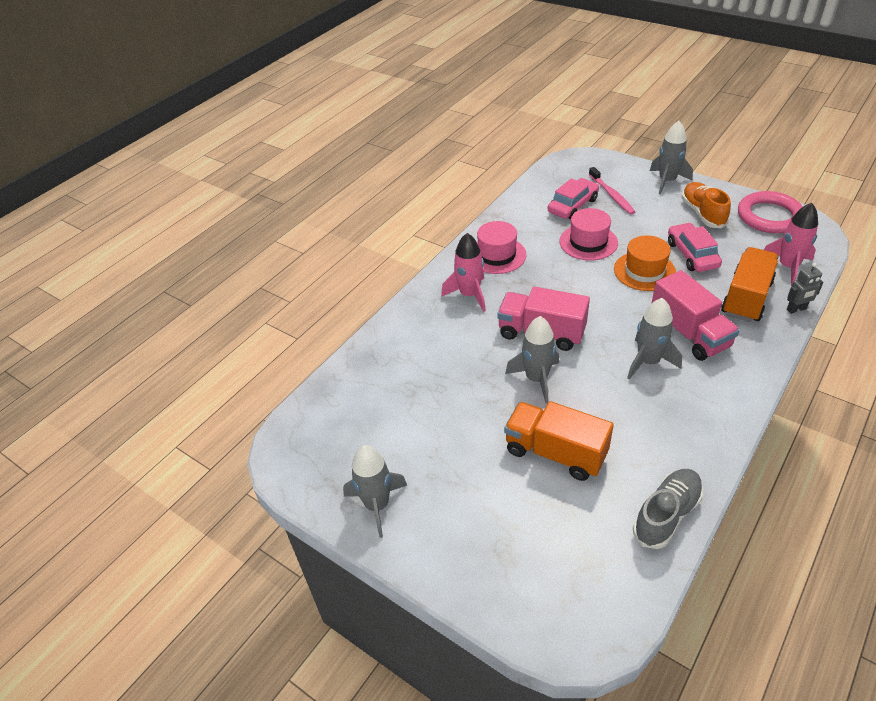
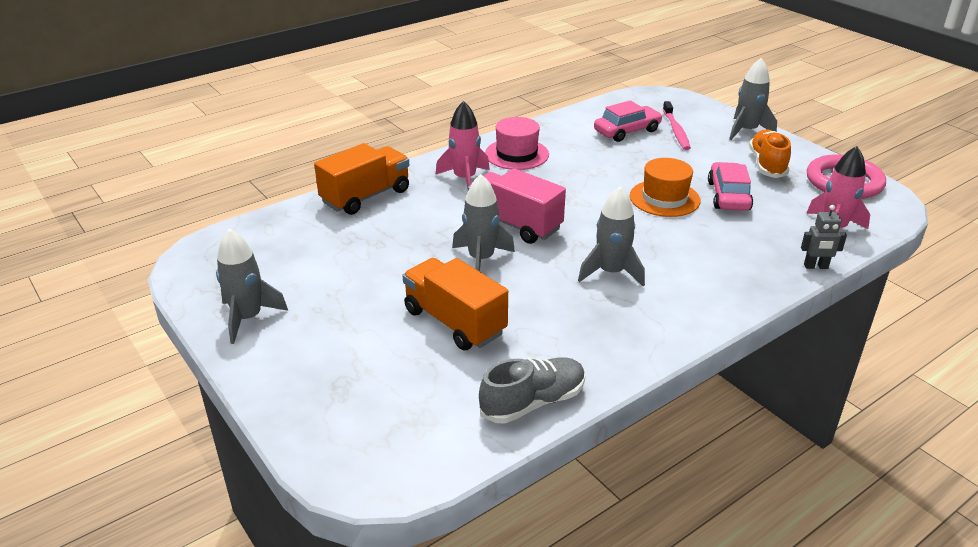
camera: 15 degrees right, 10 degrees down
pink hat [559,208,618,260] -> none
pink truck [651,270,740,361] -> none
orange truck [721,247,779,322] -> orange truck moved to [314,143,409,215]

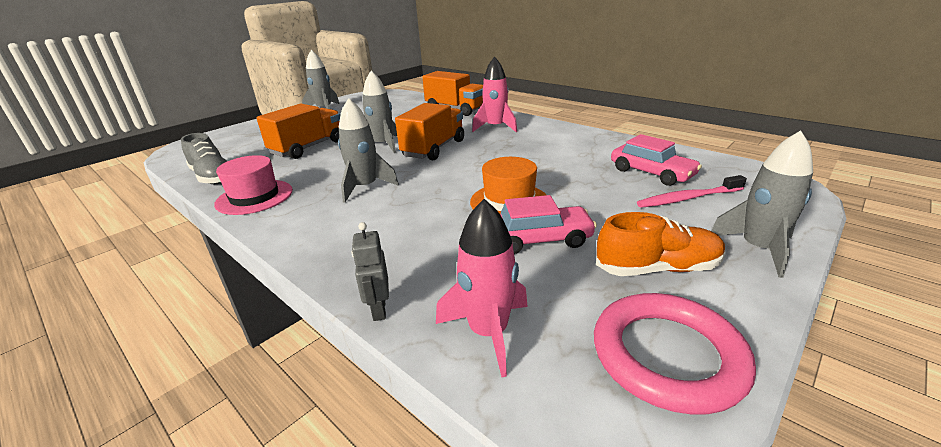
camera: 80 degrees right, 5 degrees down
pink truck [468,168,566,244] -> orange truck [395,103,464,160]
pink hat [485,117,549,170] -> pink hat moved to [214,155,293,215]

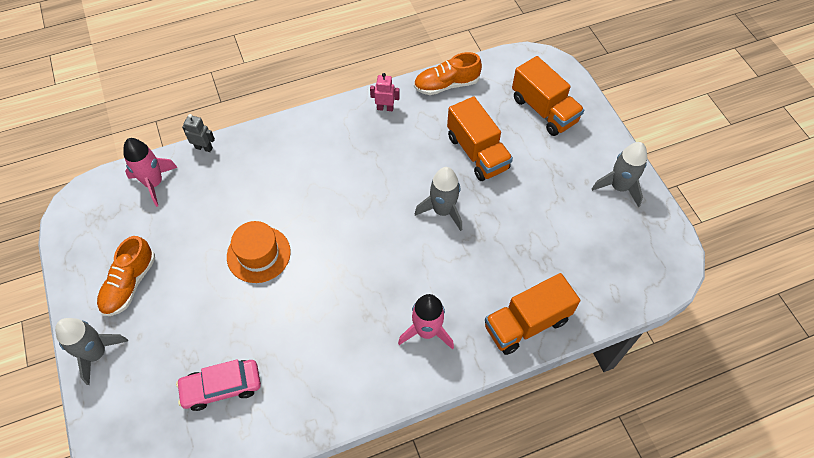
camera: 115 degrees right, 30 degrees up
grey shoe [181,133,227,184] -> orange shoe [414,52,482,95]
pink hat [214,155,293,215] -> pink robot [370,73,400,111]
grey rocket [338,98,399,203] -> none
orange truck [395,103,464,160] -> orange truck moved to [512,56,584,136]
pink car [500,195,597,254] -> none
pink ring [594,293,756,415] -> none
pink toothbrush [637,175,747,208] -> none

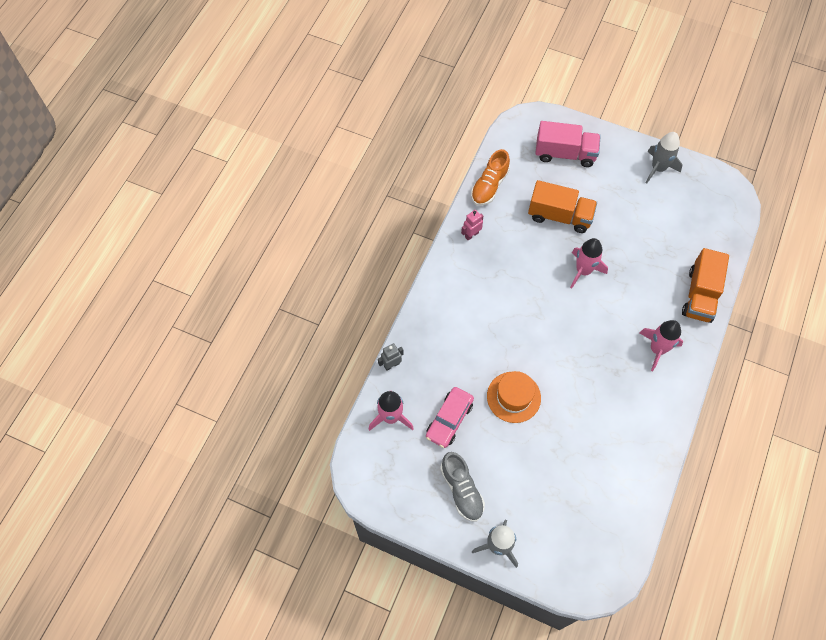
camera: 45 degrees left, 5 degrees up
orange shoe [97,236,155,316] -> grey shoe [440,452,485,522]
pink car [176,359,261,411] -> pink car moved to [426,387,474,448]
grey rocket [415,167,462,231] -> pink rocket [570,238,608,288]
orange truck [512,56,584,136] -> pink truck [535,121,601,167]

